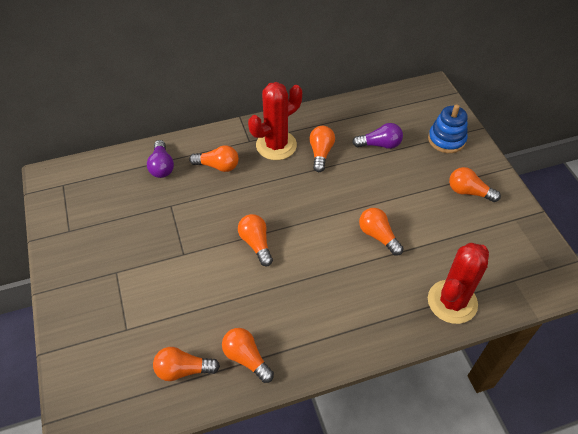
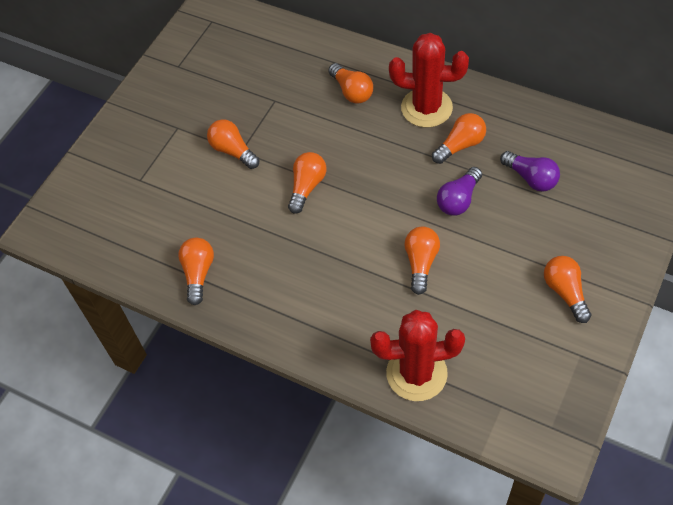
camera: 50 degrees right, 5 degrees up
purple light bulb [147,140,174,178] -> purple light bulb moved to [437,167,482,215]
orange light bulb [153,347,220,381] -> orange light bulb moved to [207,119,260,169]
blue stacking toy [428,104,468,153] -> none

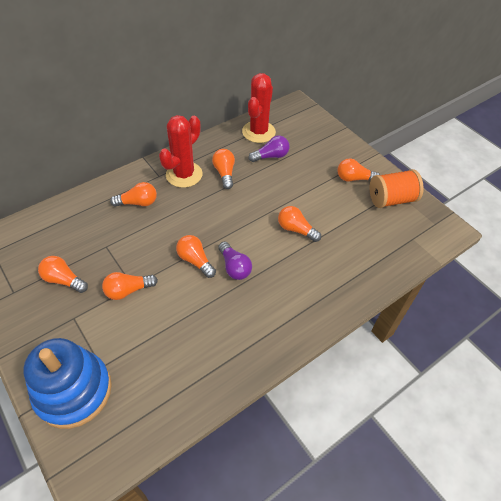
camera: 70 degrees left, 5 degrees down
orange light bulb [178,238,214,305] -> orange light bulb moved to [38,256,88,293]
red cactus [370,310,465,401] -> red cactus moved to [242,73,276,143]
purple light bulb [437,167,482,215] -> purple light bulb moved to [218,241,252,280]
none -> blue stacking toy [23,338,112,429]
none -> orange spool [370,169,424,208]

